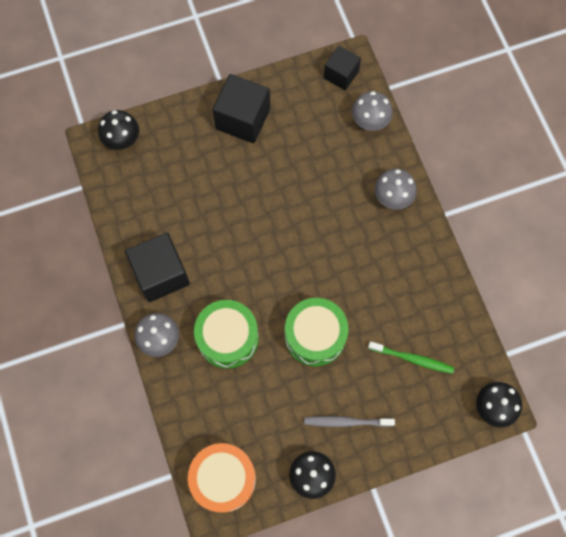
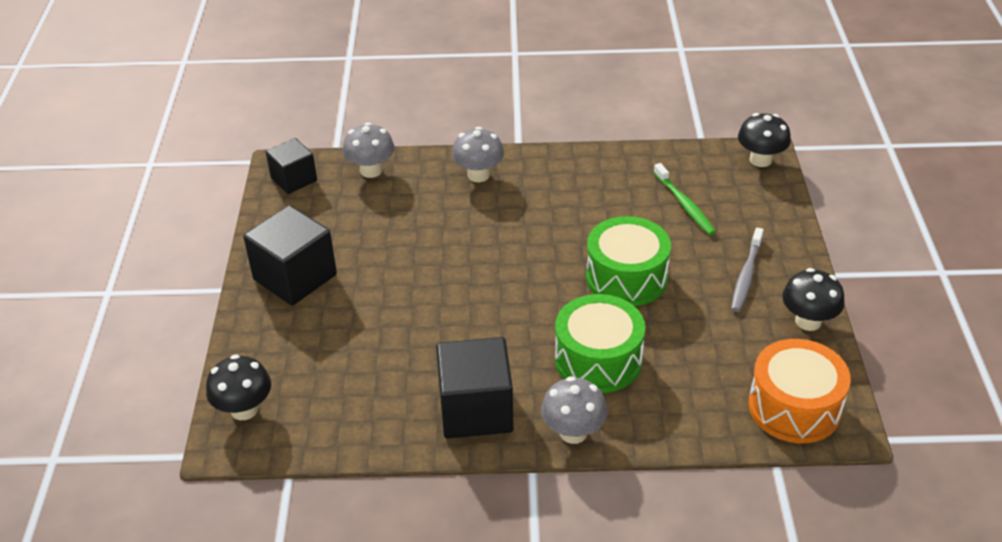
camera: 70 degrees left, 30 degrees down
green toothbrush [368,341,454,374] -> green toothbrush turned 120 degrees clockwise [653,163,716,235]

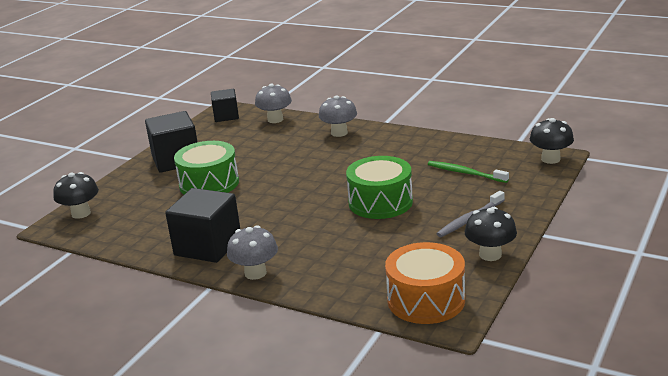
camera: 30 degrees right, 15 degrees down
green drum [555,294,645,393] -> green drum moved to [174,141,239,195]
green toothbrush [653,163,716,235] -> green toothbrush turned 120 degrees clockwise [428,161,509,183]

